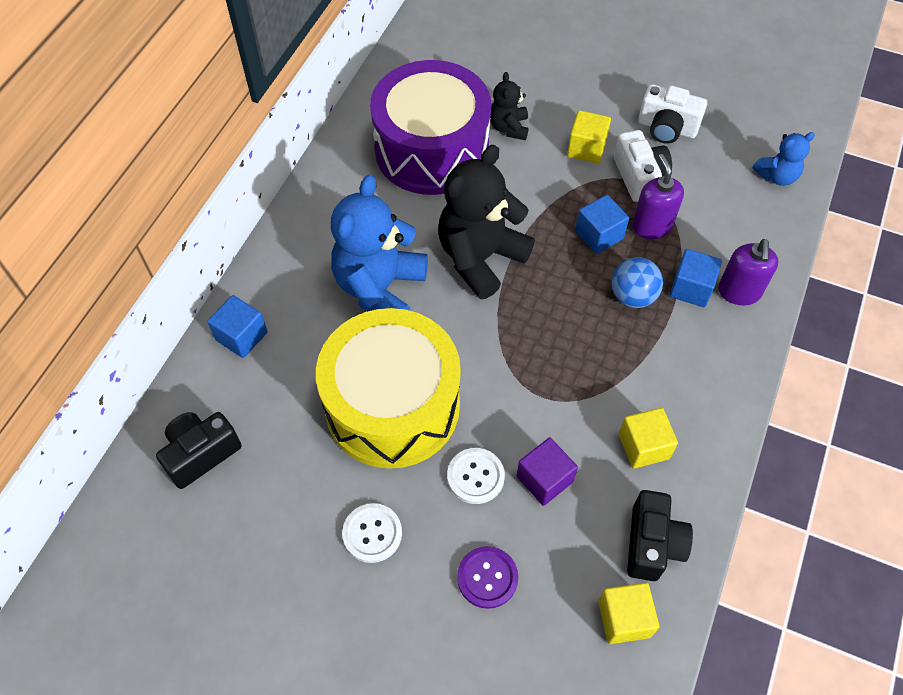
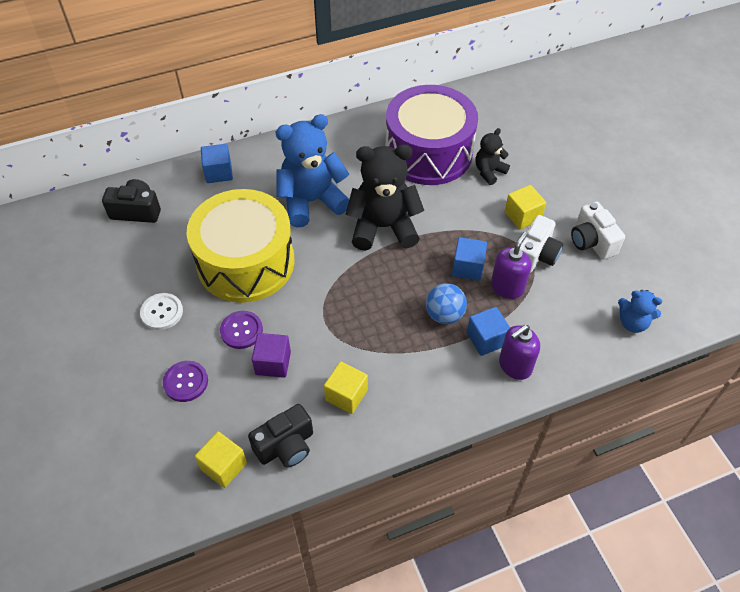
camera: 45 degrees right, 5 degrees down
white button [447,448,505,504] -> purple button [220,311,263,349]

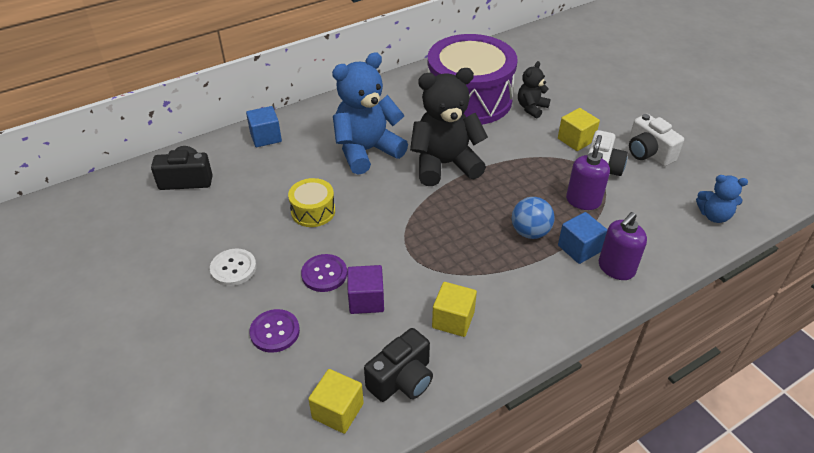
camera: 10 degrees left, 10 degrees down
yellow drum [186,189,295,303] -> yellow drum [288,178,335,227], size x0.43
blue cube [452,237,487,280] -> none

